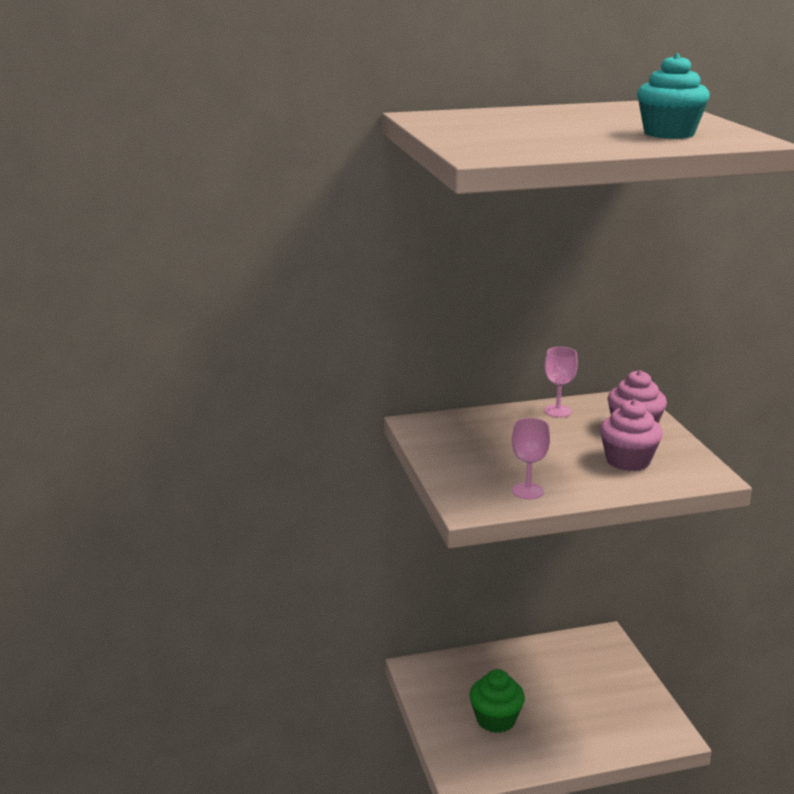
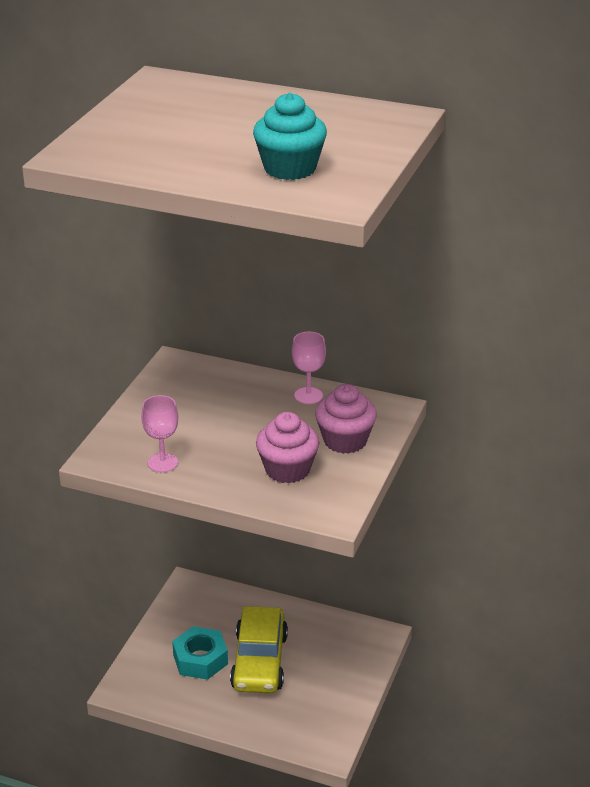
camera: 35 degrees right, 10 degrees up
green cupcake [469,669,525,733] -> turquoise nut [172,626,228,680]
none -> yellow car [230,606,288,693]

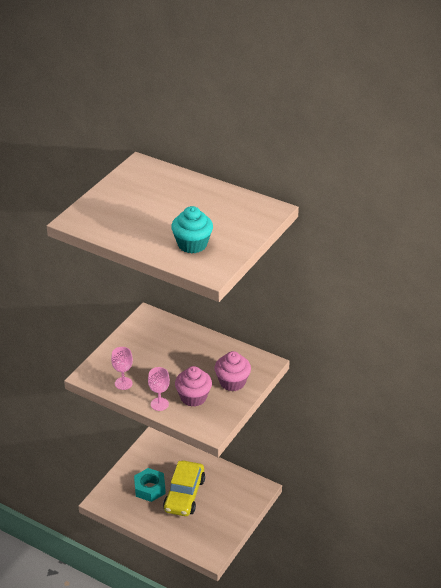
camera: 10 degrees right, 5 degrees up
pink goblet [292,332,326,404] -> pink goblet moved to [148,367,170,411]

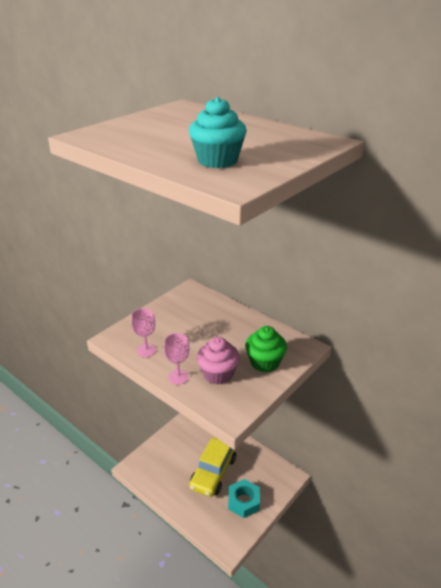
camera: 10 degrees right, 5 degrees down
turquoise nut [134,468,166,502] -> turquoise nut moved to [228,479,260,518]
pink cupcake [215,351,251,391] -> green cupcake [245,326,287,373]

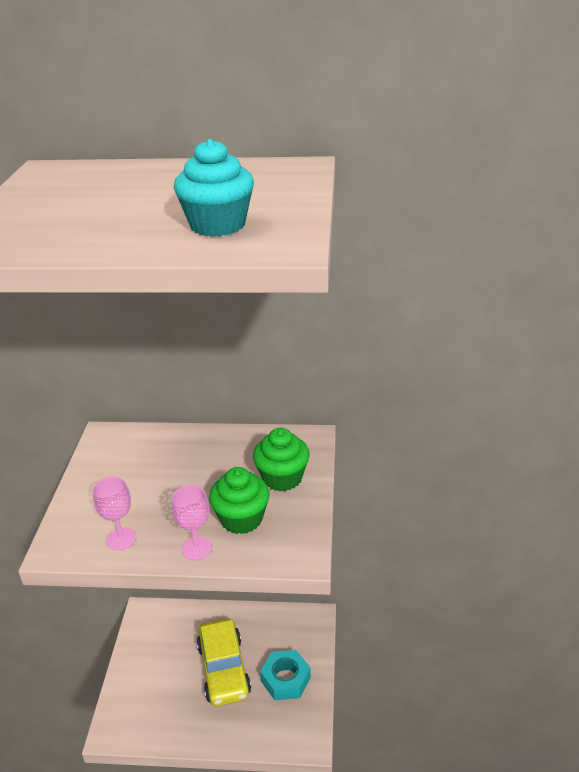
camera: 35 degrees left, 0 degrees up
pink cupcake [197,337,240,385] -> green cupcake [209,467,270,534]

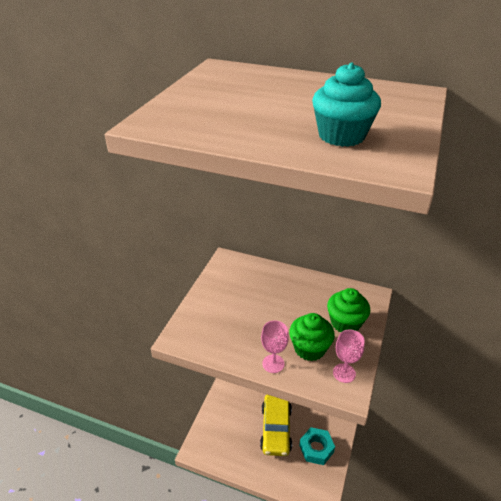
camera: 15 degrees right, 5 degrees up
pink goblet [93,477,136,550] -> pink goblet moved to [333,330,365,383]

